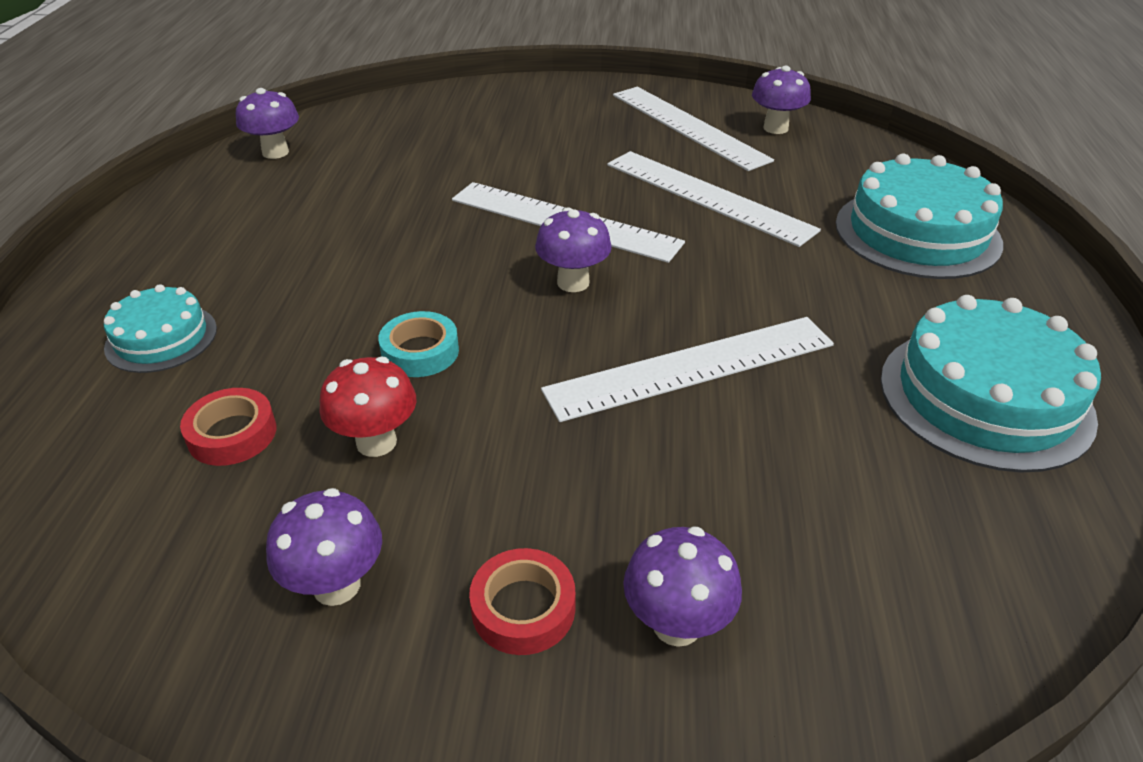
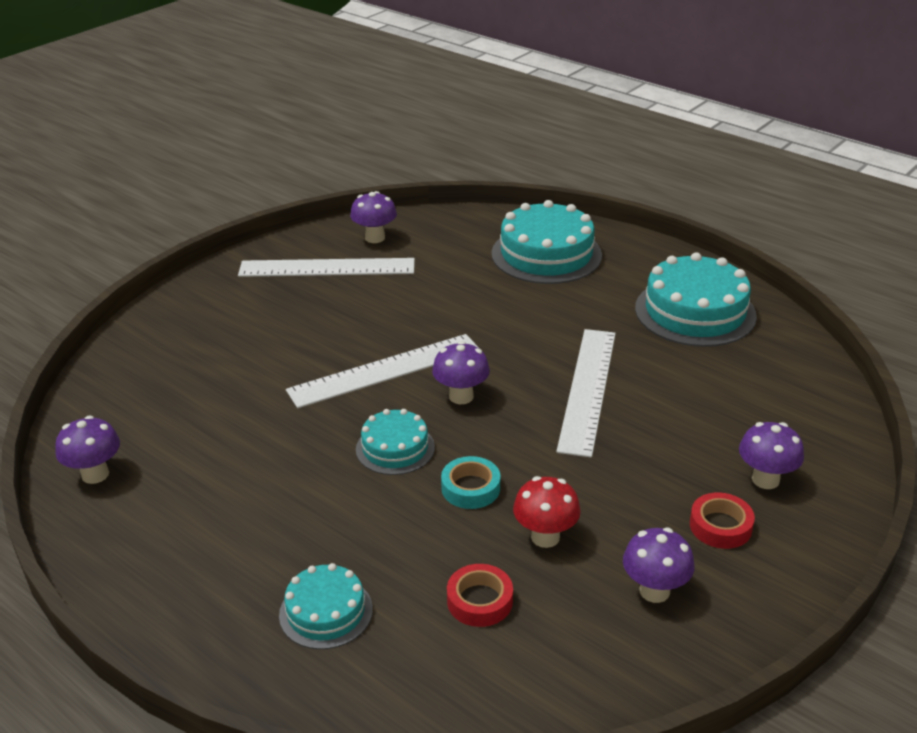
camera: 55 degrees left, 5 degrees down
white ruler [607,151,821,247] -> none
none -> turquoise cake [356,409,435,475]

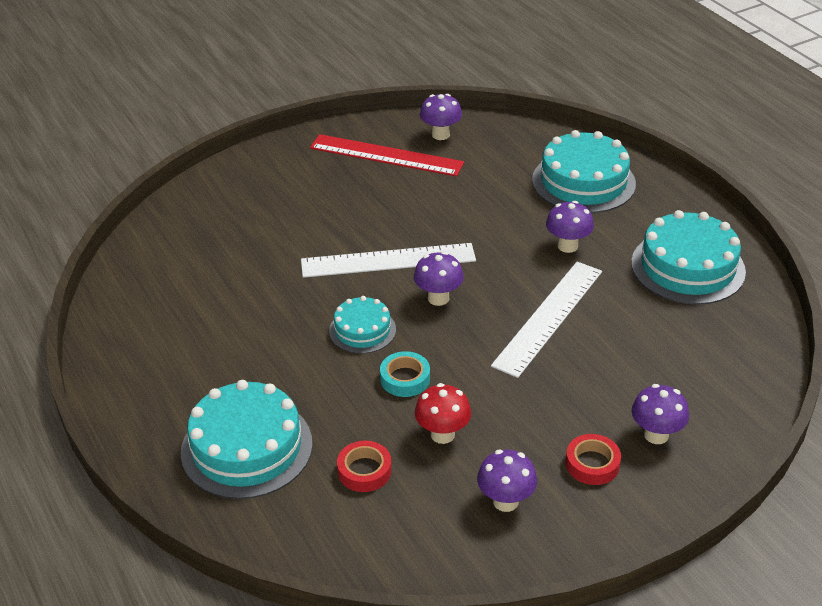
camera: 20 degrees right, 5 degrees up
purple mushroom [55,415,120,484] -> purple mushroom moved to [546,201,594,253]
white ruler [238,258,415,277] -> red ruler [310,134,464,177]
turquoise cake [279,563,373,649] -> turquoise cake [181,380,313,499], size x1.77

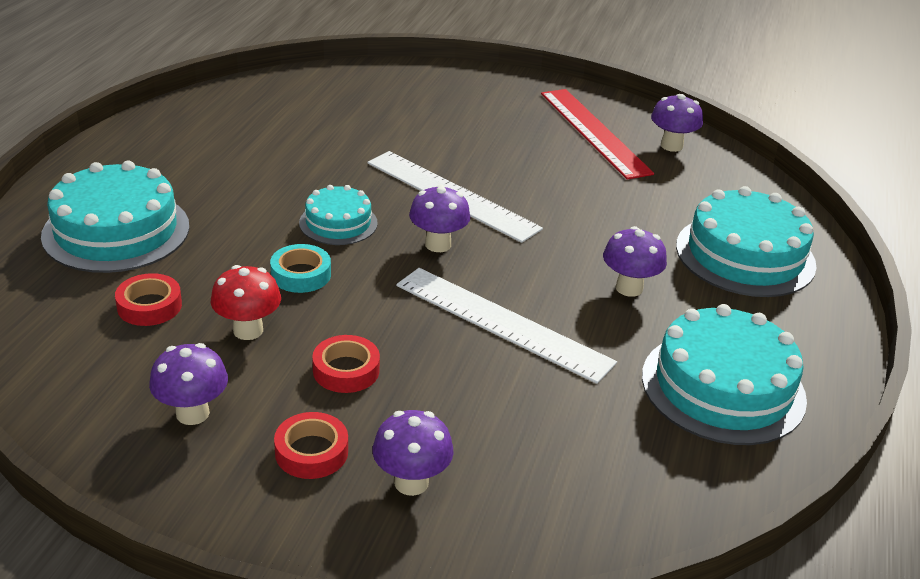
camera: 45 degrees right, 5 degrees down
white ruler [491,262,602,378] -> white ruler turned 45 degrees clockwise [396,268,617,384]
none -> red tape [312,335,380,393]

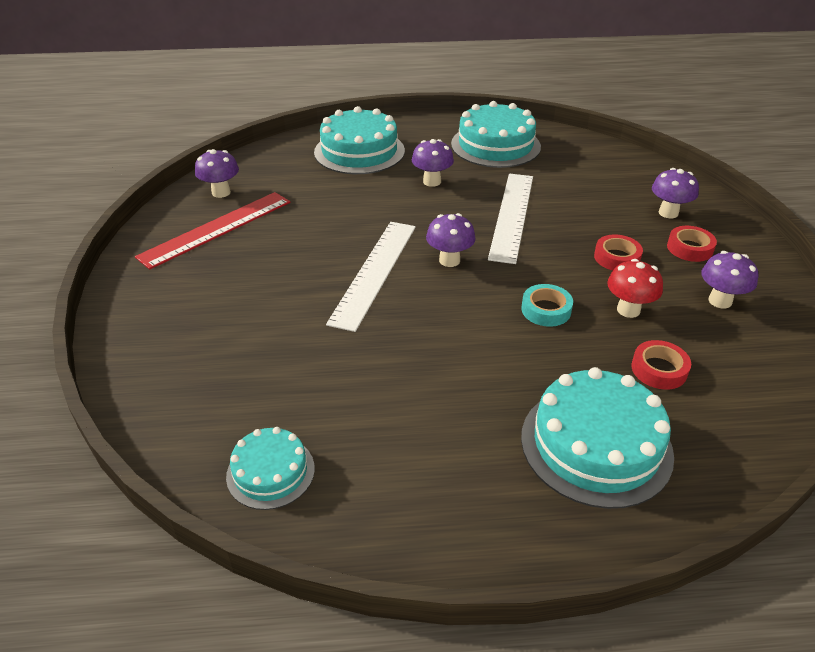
camera: 110 degrees left, 5 degrees up
turquoise cake [299,185,378,245] -> turquoise cake moved to [226,427,315,510]

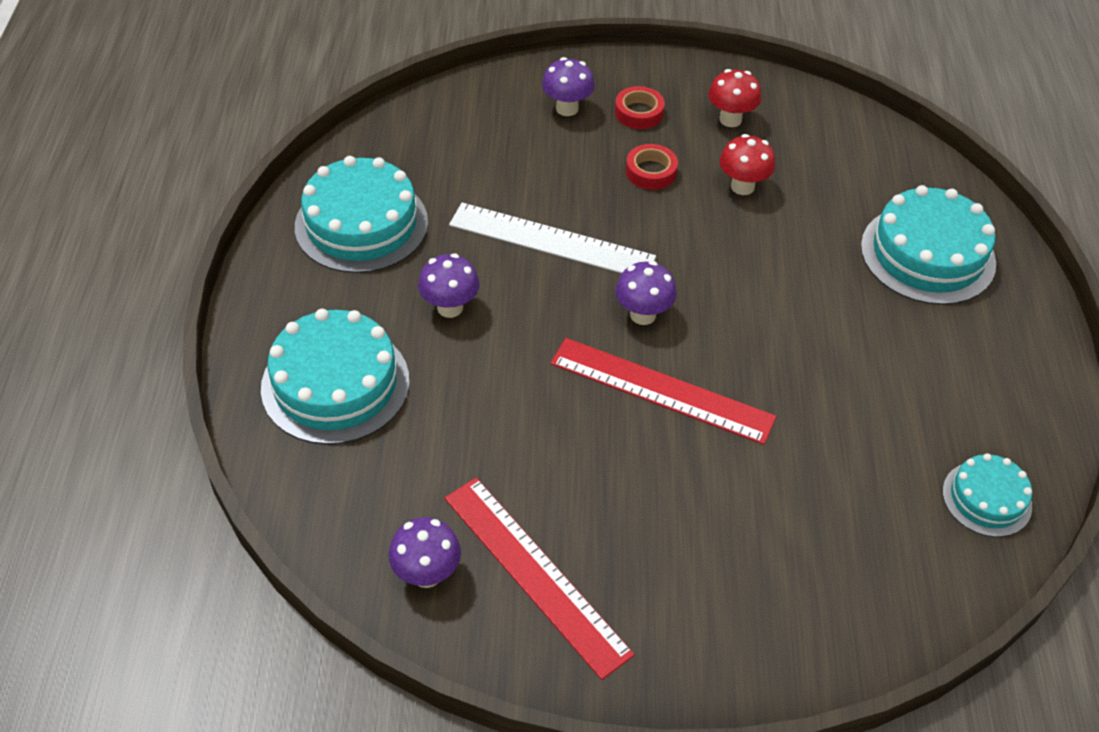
camera: 85 degrees left, 10 degrees up
white ruler [326,222,416,332] -> red ruler [551,338,777,445]
turquoise tape [521,284,573,327] -> none
red tape [631,340,691,390] -> none
purple mushroom [701,251,758,309] -> red mushroom [708,69,761,127]

